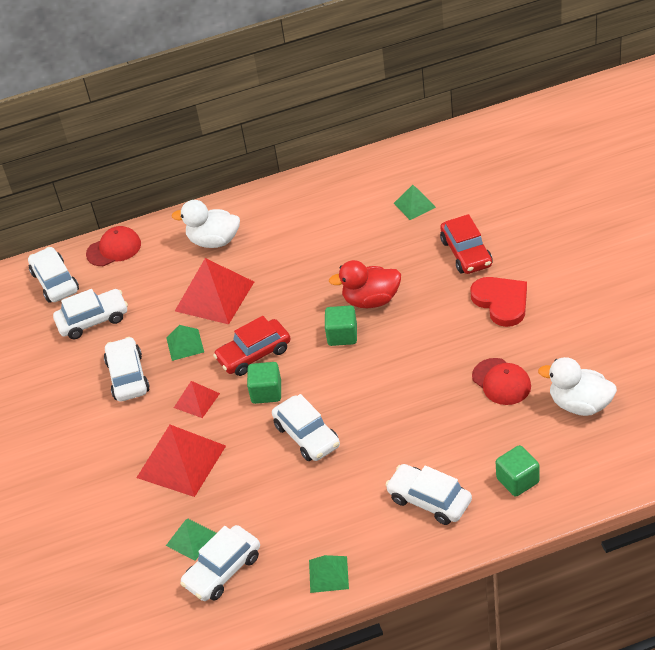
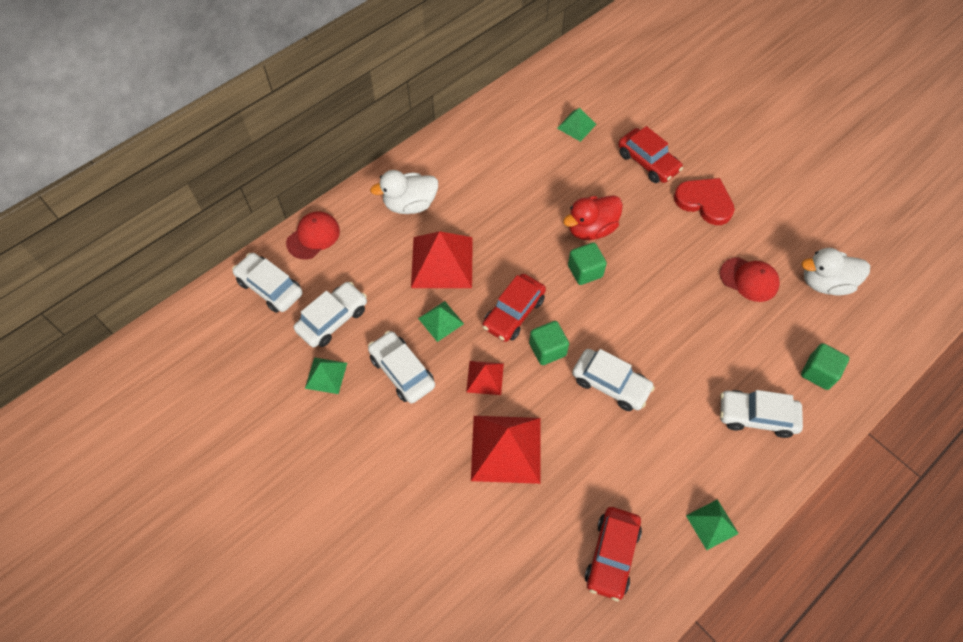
camera: 30 degrees left, 15 degrees up
green pyramid [166,518,216,561] -> green pyramid moved to [305,357,347,394]
white car [180,525,260,601] -> red car [585,507,642,601]

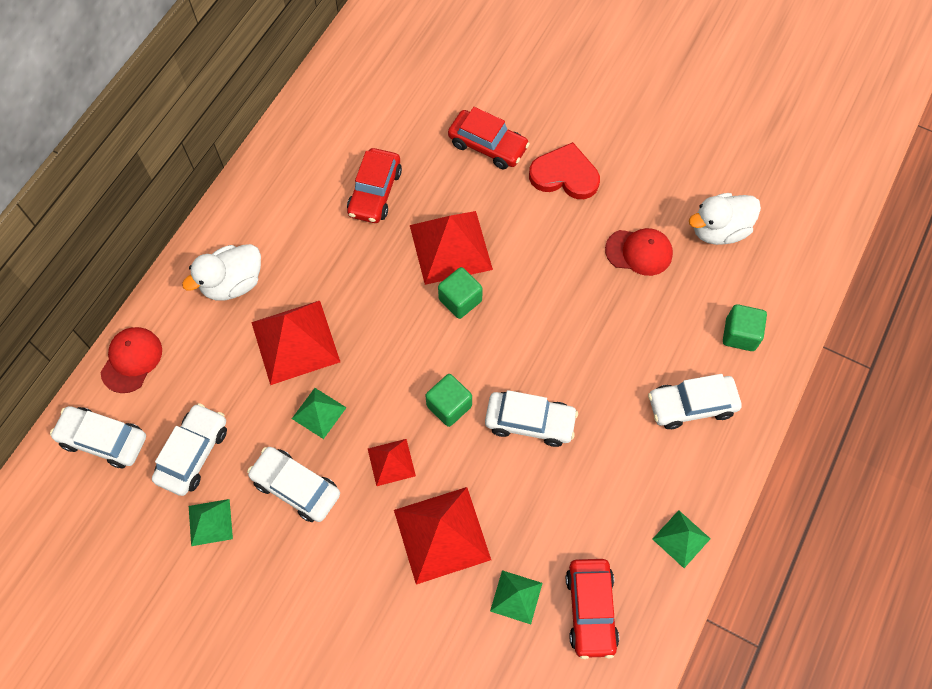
camera: 20 degrees left, 5 degrees up
red car [483,274,546,342] -> red car moved to [347,148,402,223]
green pyramid [557,108,597,142] -> green pyramid moved to [490,570,542,624]
red duck [563,195,623,240] -> red pyramid [410,211,493,285]

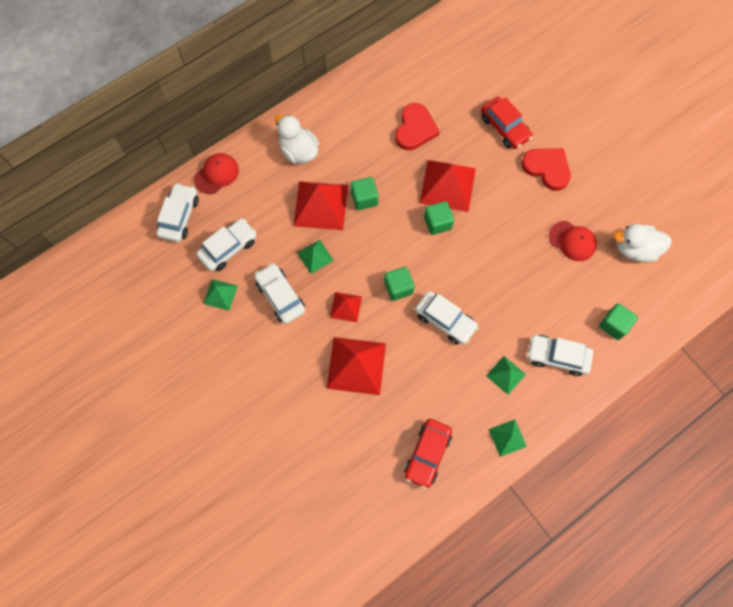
camera: 25 degrees right, 5 degrees up
white car [50,406,146,468] -> white car turned 60 degrees clockwise [156,183,199,242]
white duck [182,244,261,301] -> white duck turned 60 degrees clockwise [275,114,319,164]
red car [347,148,402,223] -> red heart [395,103,440,150]
green pyramid [490,570,542,624] -> green pyramid moved to [486,356,526,395]
none -> green cube [351,177,378,210]

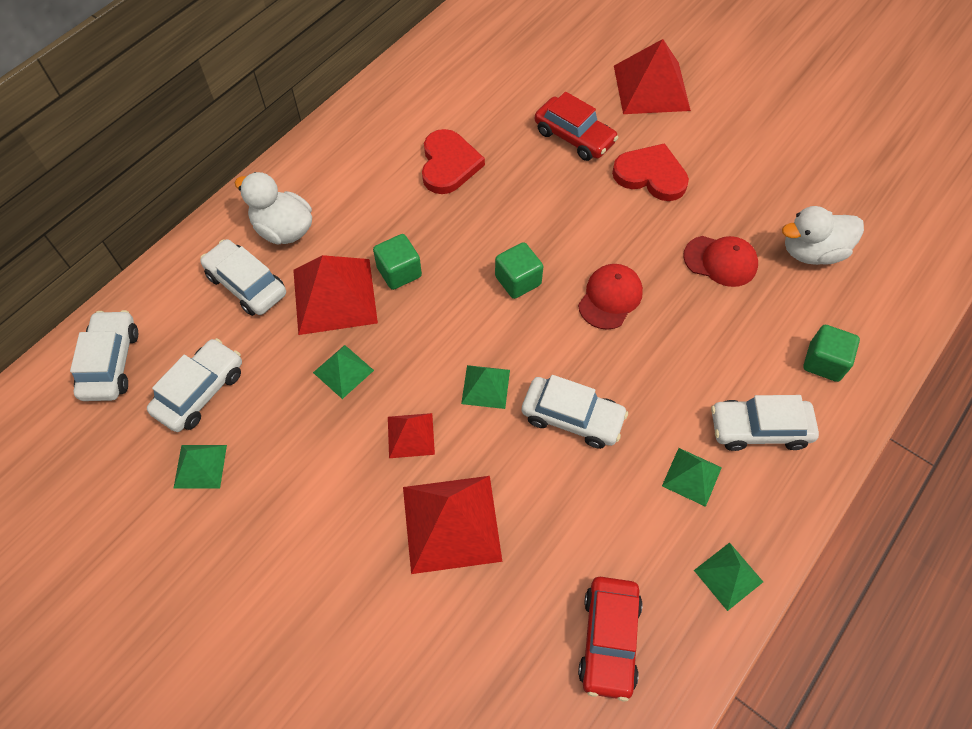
camera: 15 degrees left, 10 degrees down
red cap [194,153,239,194] -> red cap moved to [578,264,643,330]
white car [255,263,305,324] -> white car moved to [200,239,286,316]
green cube [384,267,415,301] -> green pyramid [461,365,510,409]
red pyramid [420,160,476,212] -> red pyramid moved to [614,39,691,114]

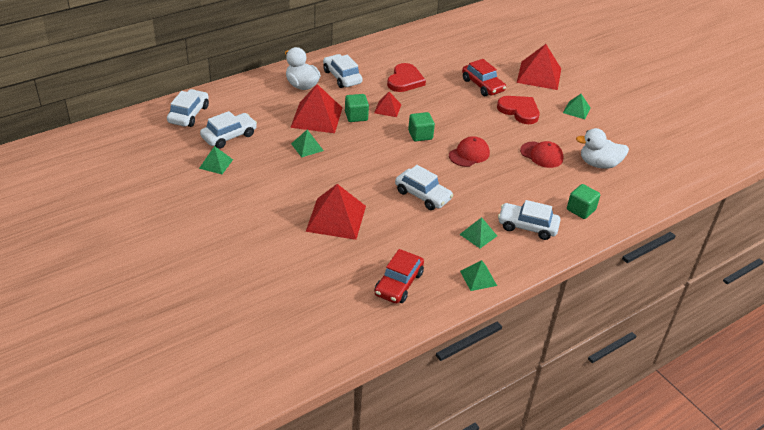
camera: 15 degrees right, 20 degrees down
white car [200,239,286,316] -> white car moved to [323,54,363,88]
red pyramid [388,413,435,458] -> red pyramid moved to [374,92,402,117]
green pyramid [461,365,510,409] -> green pyramid moved to [563,94,591,119]

